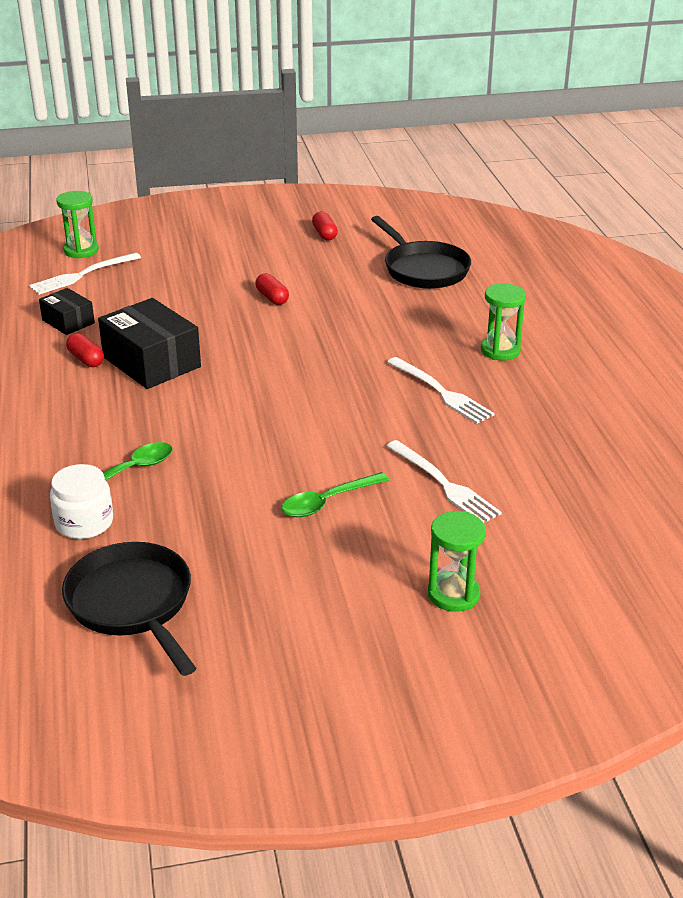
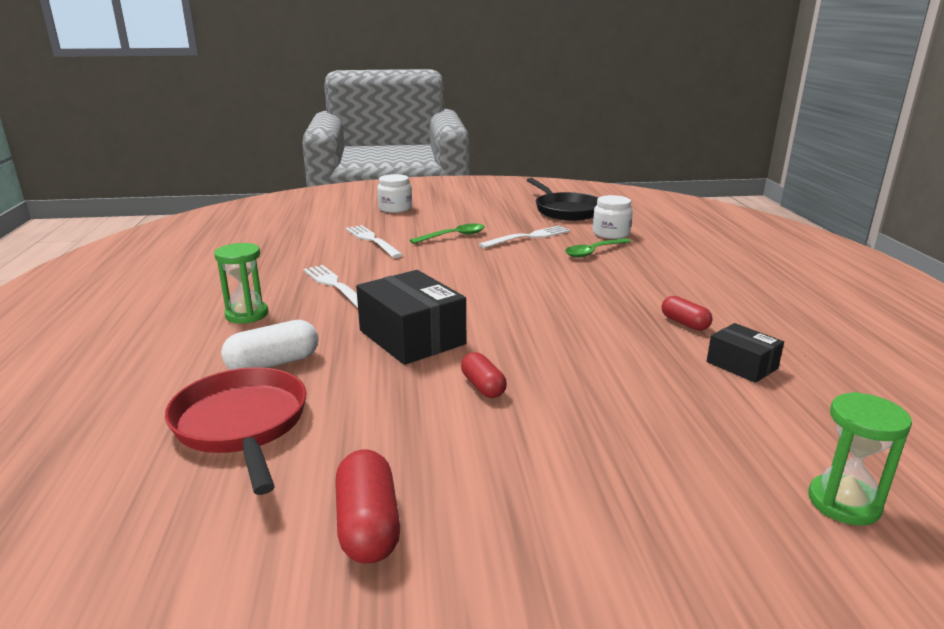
camera: 175 degrees left, 10 degrees down
white fork [29,253,141,295] -> white fork moved to [479,225,571,248]
black box [98,298,201,389] -> black box moved to [356,270,466,365]
red capsule [312,211,338,240] -> red capsule [335,450,400,564], size x1.51
black pan [371,216,471,289] -> red pan [165,367,307,495]
green hourglass [428,511,486,612] -> white jar [377,174,412,213]
none -> white capsule [221,320,319,370]

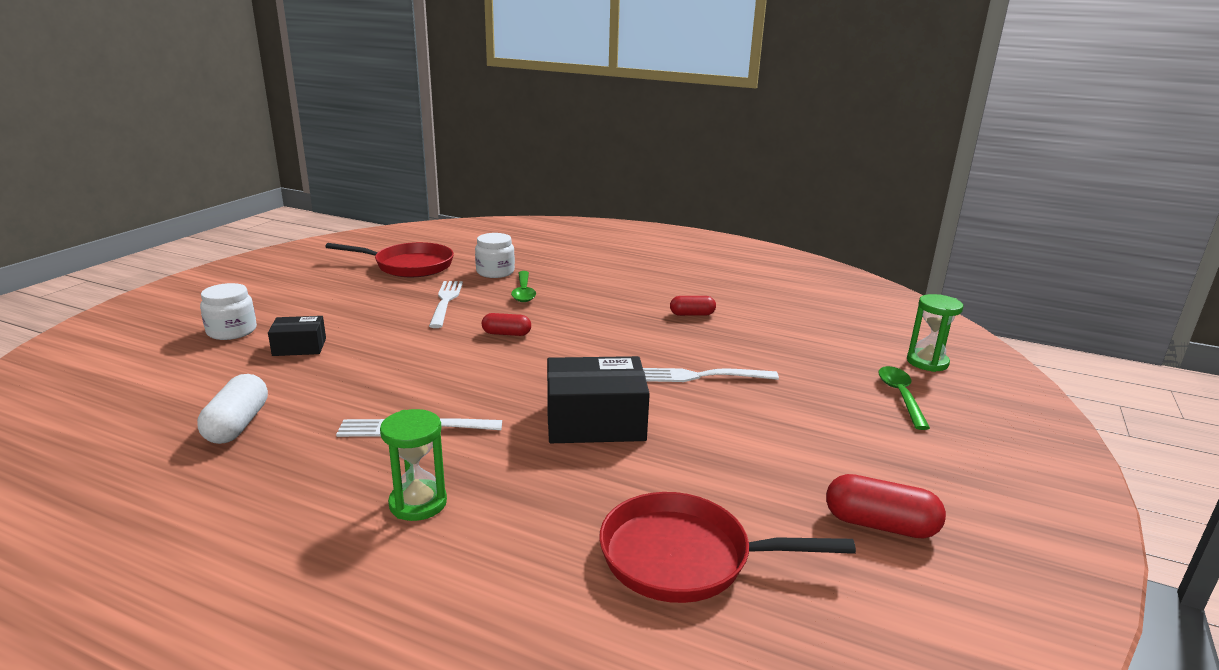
camera: 60 degrees left, 0 degrees up
white capsule [221,320,319,370] -> white capsule moved to [197,374,268,444]
white fork [346,225,403,258] -> white fork moved to [643,368,779,382]
green spoon [410,223,485,244] -> green spoon moved to [878,366,930,430]
red capsule [461,352,507,398] -> red capsule moved to [482,313,531,336]
black pan [527,178,599,221] -> red pan [325,242,454,277]
black box [707,323,784,383] -> black box moved to [268,316,326,356]

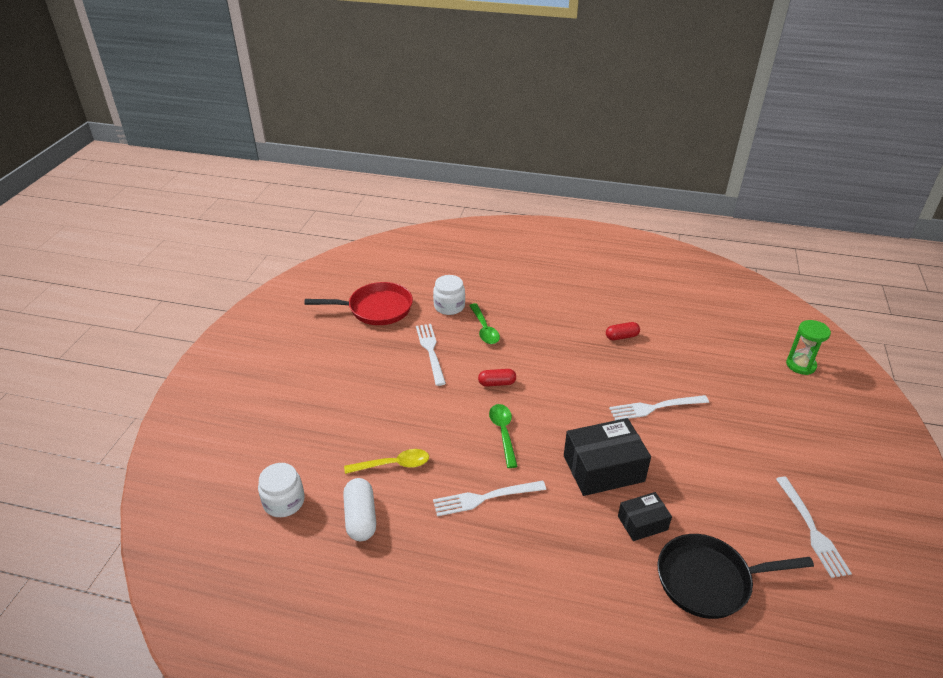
camera: 10 degrees left, 15 degrees up
white jar [200,283,257,340] -> white jar moved to [258,463,305,517]
black box [268,316,326,356] -> black box moved to [618,492,672,541]
green hourglass [380,409,447,521] -> none
red pan [599,492,856,603] -> black pan [658,534,814,619]
red capsule [826,474,946,539] -> white fork [776,477,852,578]
green spoon [878,366,930,430] -> green spoon moved to [489,404,518,468]
none -> yellow spoon [344,449,429,474]

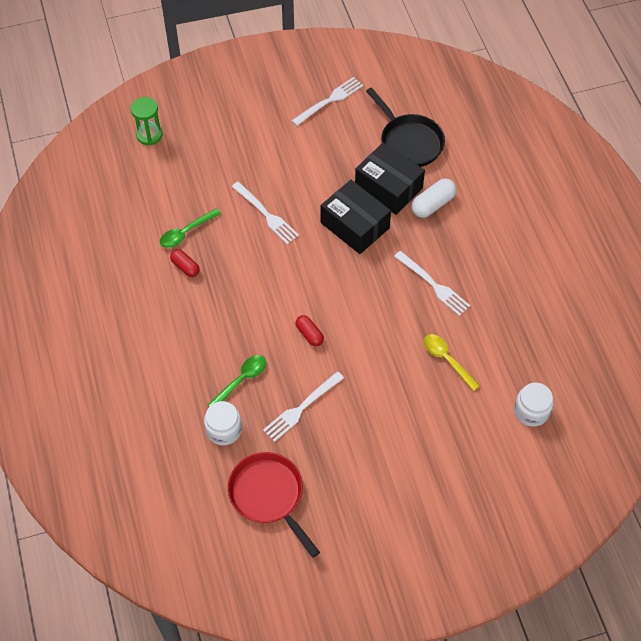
camera: 120 degrees left, 20 degrees up
white capsule [343,478,376,541] -> white capsule moved to [411,179,456,218]
green spoon [489,404,518,468] -> green spoon moved to [160,208,221,248]
black box [618,492,672,541] -> black box [355,143,425,215], size x1.79

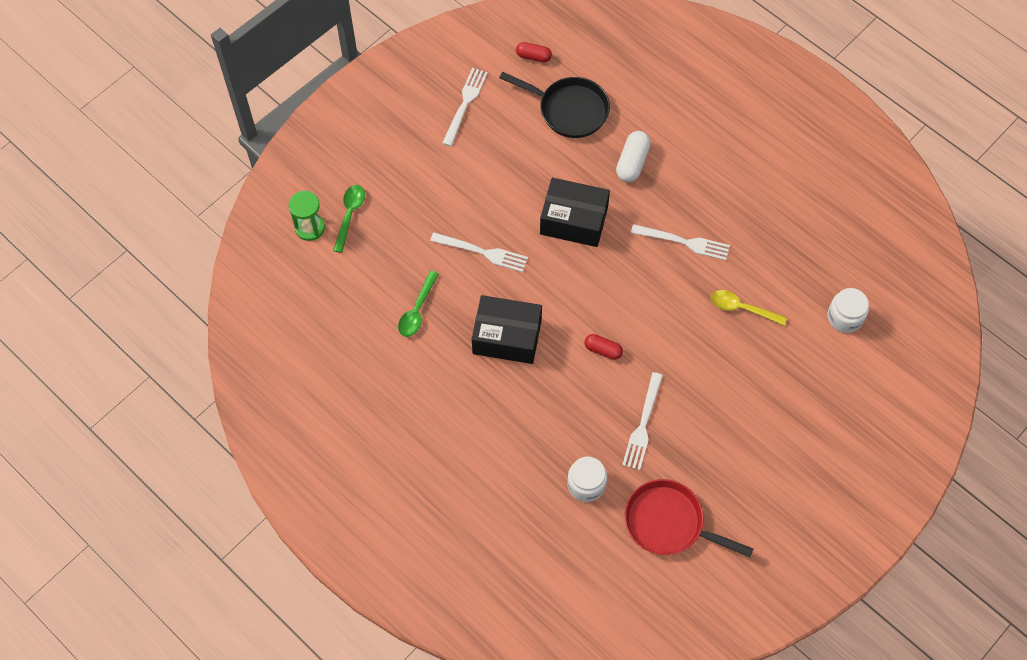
camera: 30 degrees left, 5 degrees up
red capsule [170,249,200,277] -> red capsule moved to [516,42,552,63]
green spoon [208,355,266,407] -> green spoon moved to [333,185,365,253]
black box [355,143,425,215] -> black box moved to [472,295,542,364]

